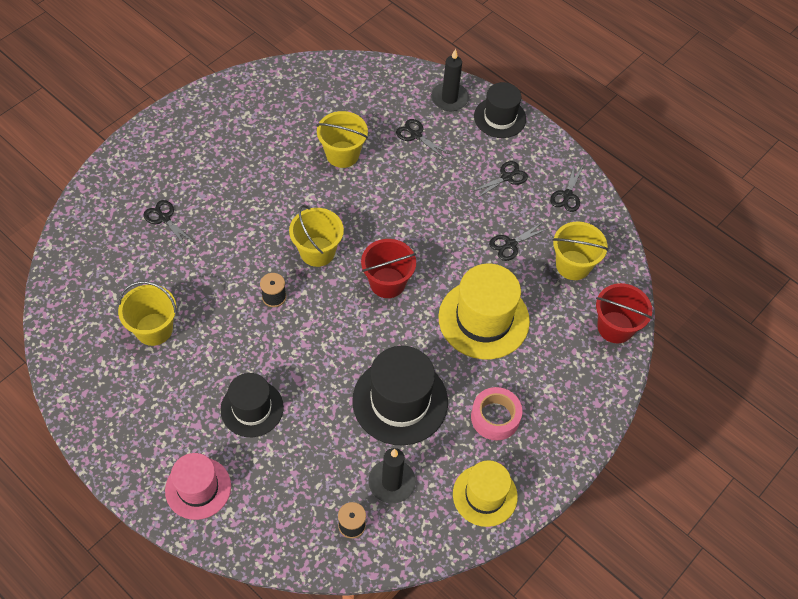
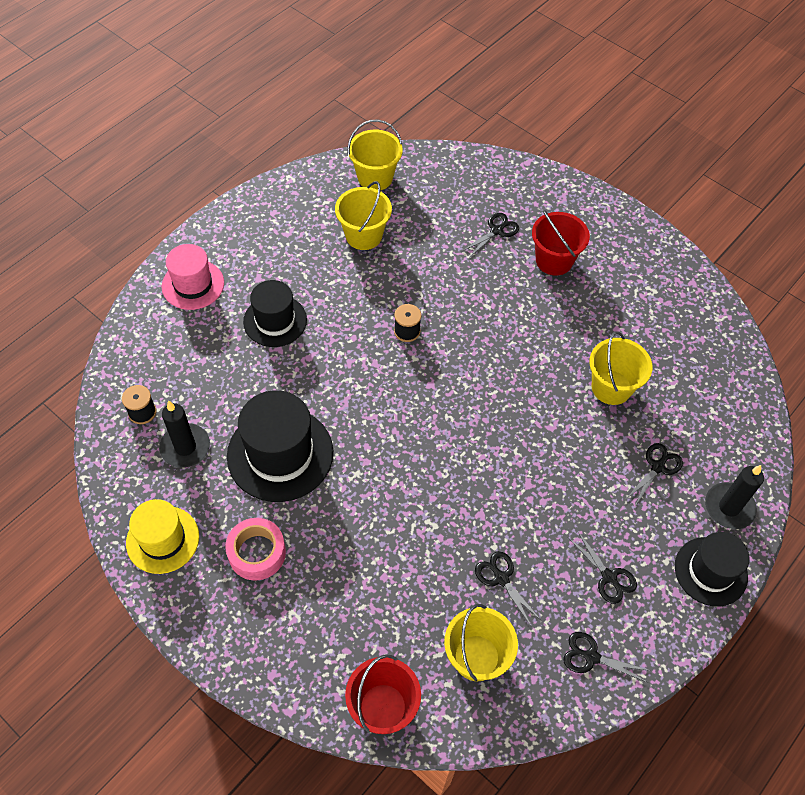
camera: 90 degrees right, 0 degrees up
yellow bucket [289,205,344,267] -> yellow bucket moved to [347,119,403,190]
red bucket [361,239,416,298] -> red bucket moved to [532,210,590,276]
yellow hat [438,264,530,359] -> none

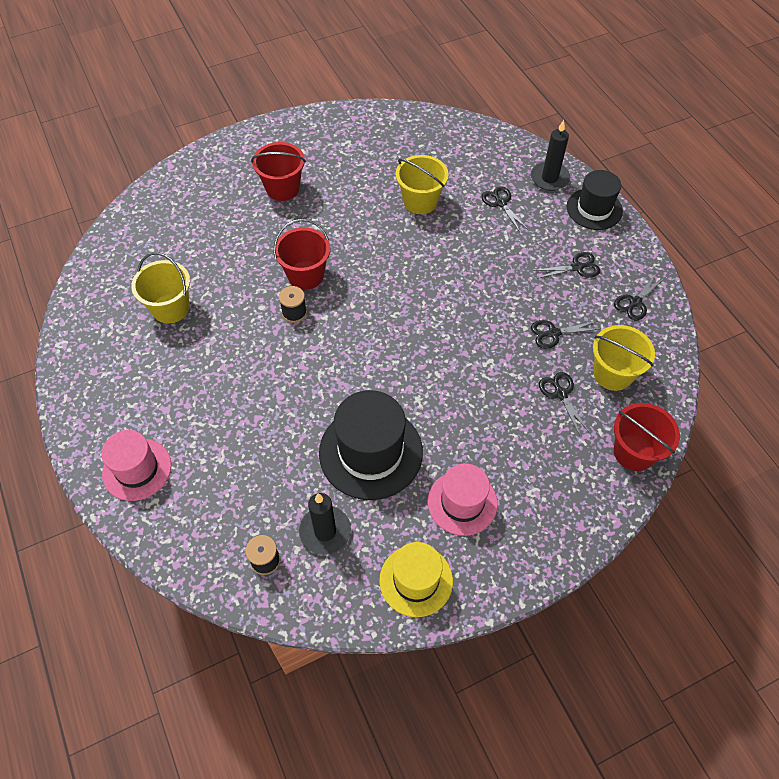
camera: 65 degrees left, 0 degrees up
pink tape [225,518,286,580] -> pink hat [428,463,498,536]
black hat [243,280,307,347] -> none
yellow bucket [347,119,403,190] -> none
black scissors [463,213,519,258] -> black scissors moved to [539,372,590,435]
none -> red bucket [274,219,331,290]

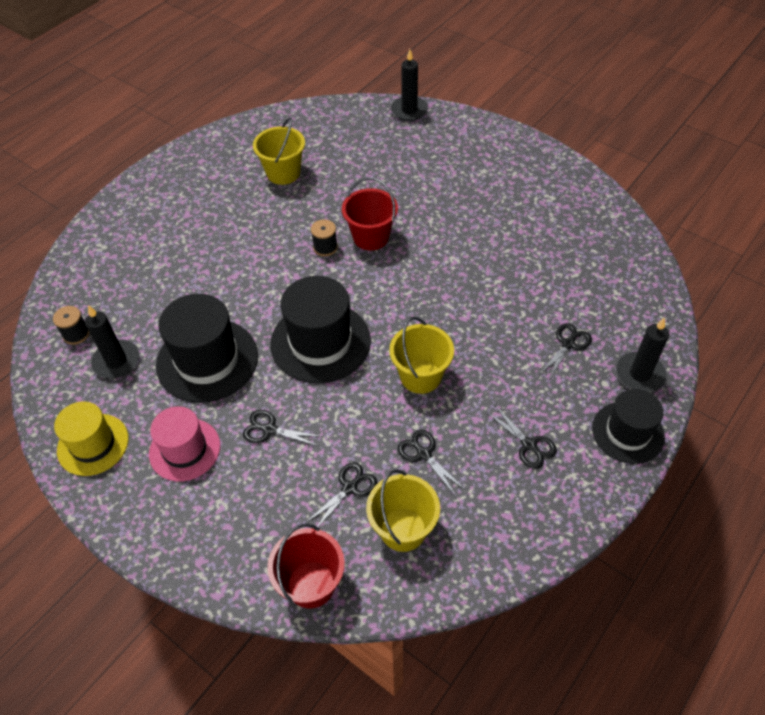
camera: 65 degrees right, 5 degrees down
pink hat [102,430,171,501] -> none
red bucket [251,142,306,201] -> none
yellow bucket [396,155,449,214] -> yellow bucket moved to [389,317,454,394]
black scissors [614,274,666,321] -> black scissors moved to [243,410,323,446]
none -> black hat [270,276,371,383]
none -> black candle [391,49,428,121]

